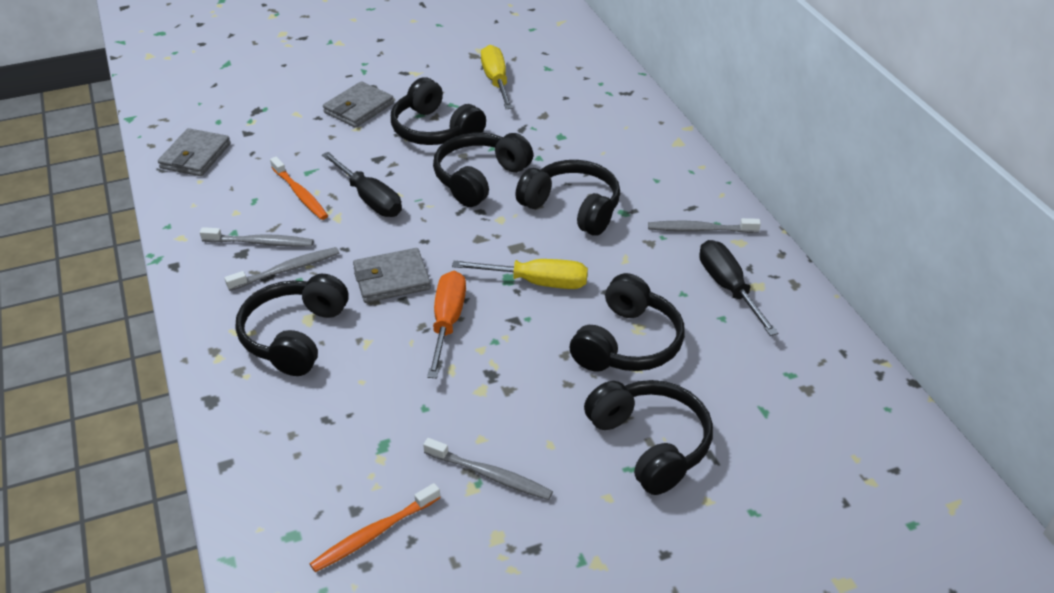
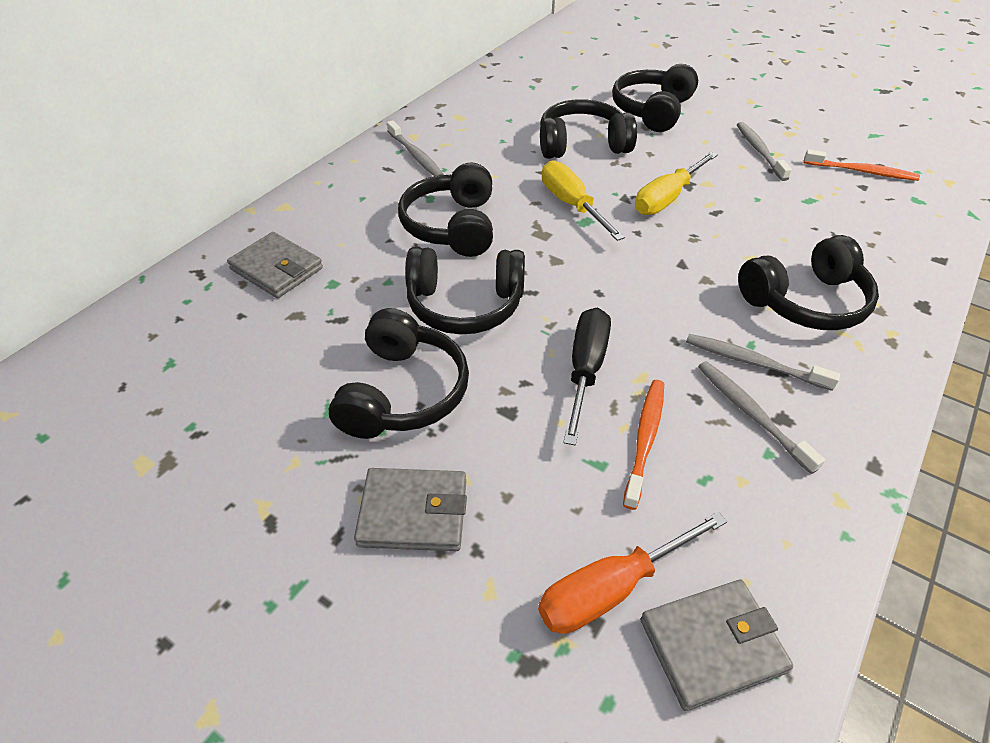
camera: 125 degrees left, 5 degrees up
grey wallet [353,248,431,303] -> grey wallet moved to [227,232,323,298]
orange screwdriver [427,271,466,378] -> orange screwdriver moved to [538,512,727,634]
yellow screwdriver [481,45,513,109] -> yellow screwdriver moved to [635,152,718,215]
black screwdriver [699,240,778,336] -> none

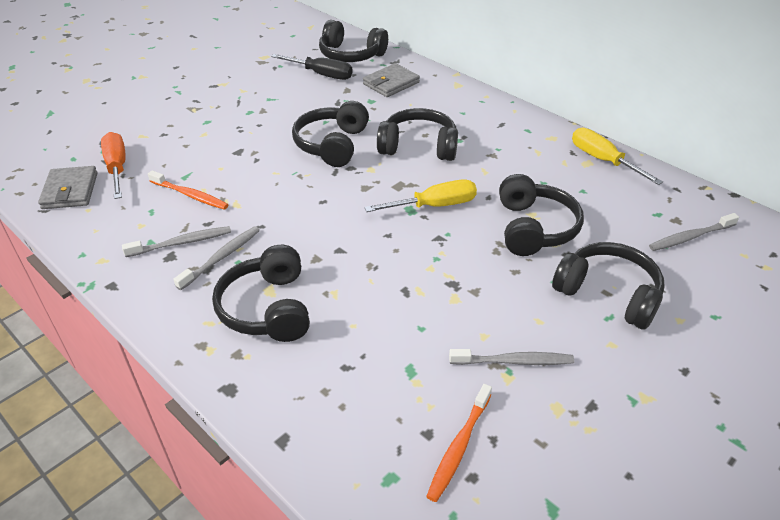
camera: 100 degrees right, 5 degrees down
black headphones [329,308,469,439] -> black headphones moved to [319,20,388,62]
grey wallet [354,468,467,551] -> none
grey toothbrush [387,120,444,176] -> grey toothbrush moved to [649,213,739,251]
black screwdriver [563,308,611,446] -> black screwdriver moved to [271,54,353,80]
yellow screwdriver [635,152,718,215] -> yellow screwdriver moved to [572,128,663,185]

